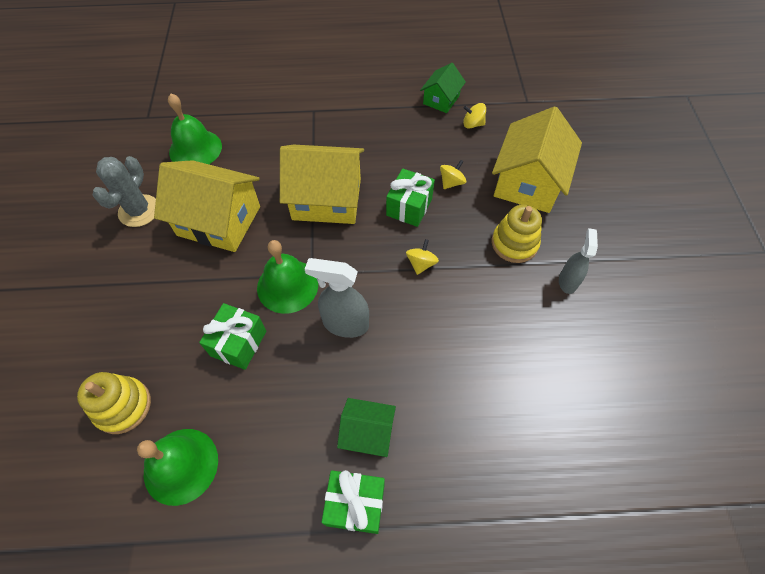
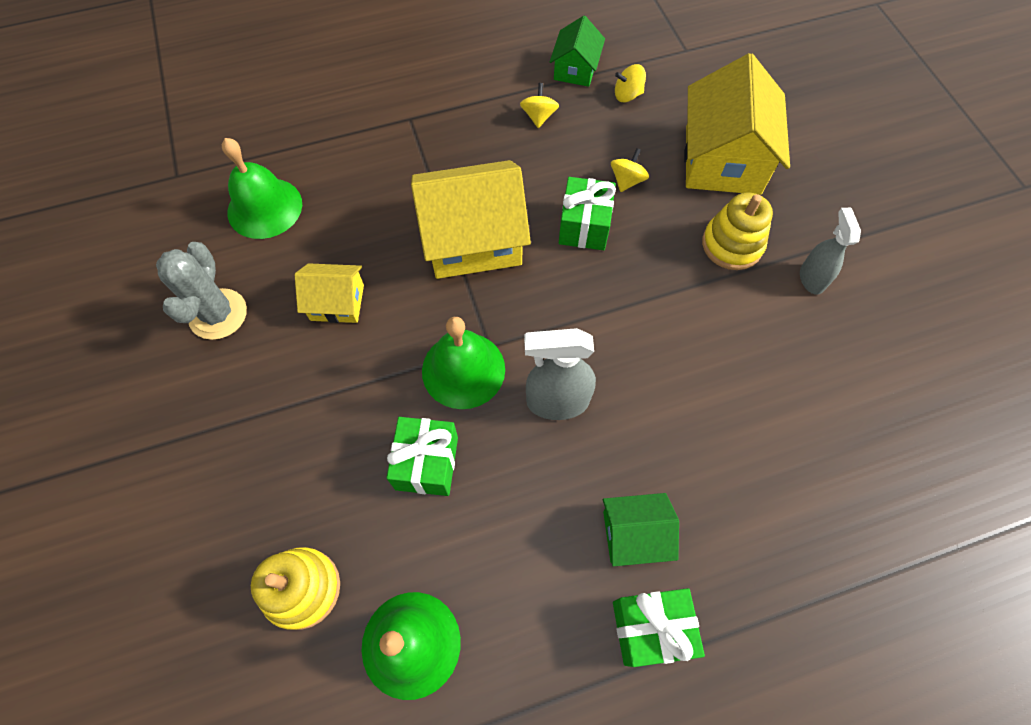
camera: 15 degrees left, 5 degrees up
yellow house [154,160,260,252] -> yellow house [295,263,364,323], size x0.53
yellow spinning top [406,239,439,275] -> yellow spinning top moved to [520,83,559,128]

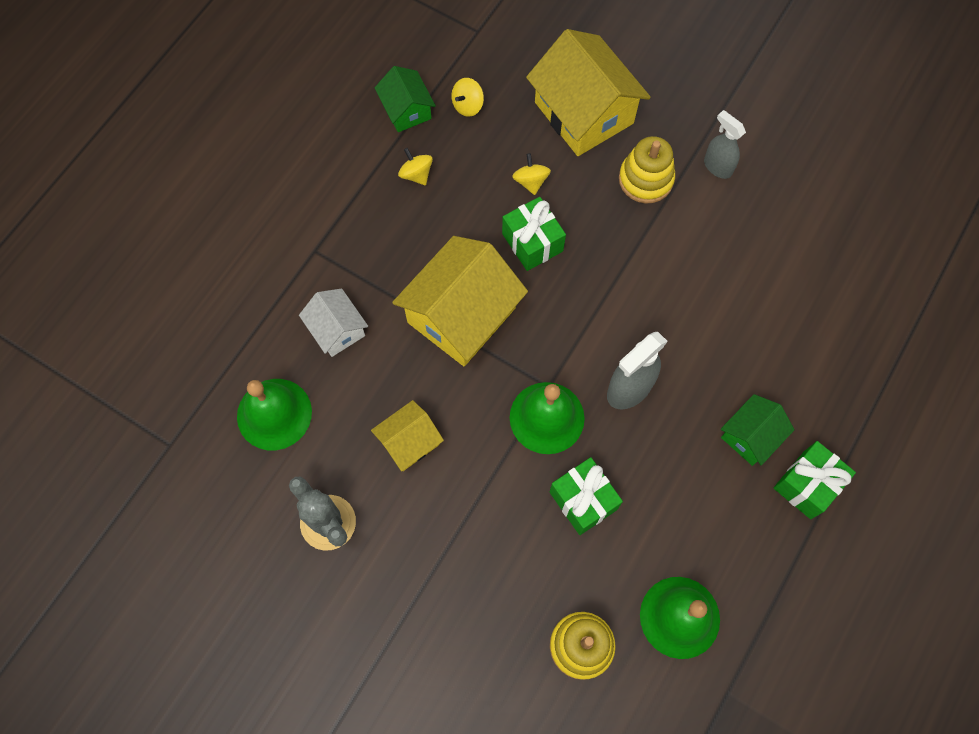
camera: 40 degrees left, 5 degrees up
none -> white house [299,288,368,357]

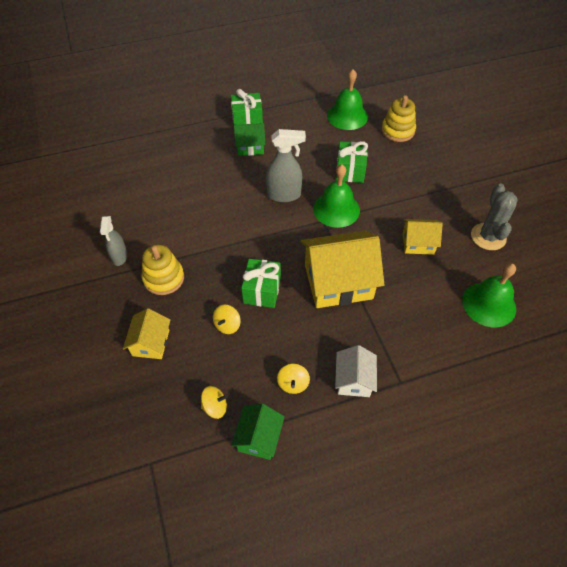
camera: 140 degrees left, 15 degrees down
white house [299,288,368,357] -> white house moved to [335,345,377,397]
yellow house [526,29,651,156] -> yellow house [123,308,170,359], size x0.53

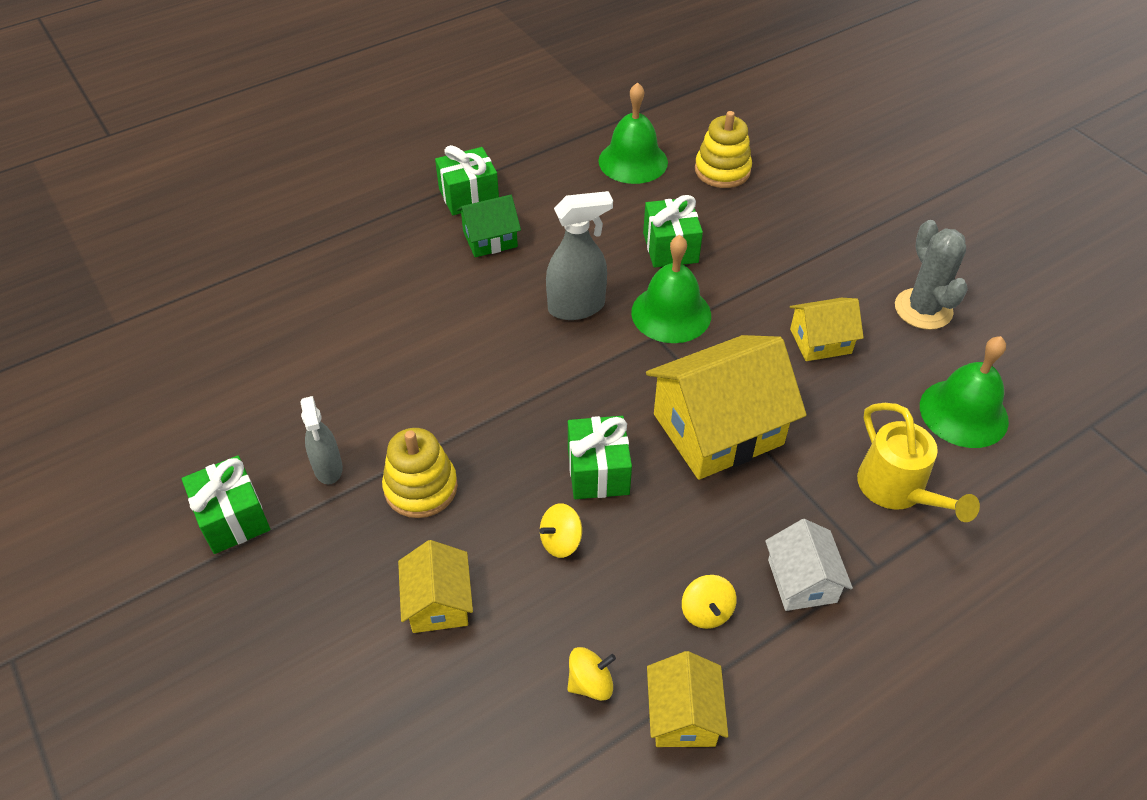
camera: 15 degrees left, 5 degrees down
yellow spinning top [213,305,241,334] -> yellow spinning top turned 45 degrees clockwise [540,503,582,558]
green house [231,404,285,460] -> yellow house [647,651,728,747]
none -> green gift [182,455,270,554]
none -> yellow watering can [857,403,980,522]

